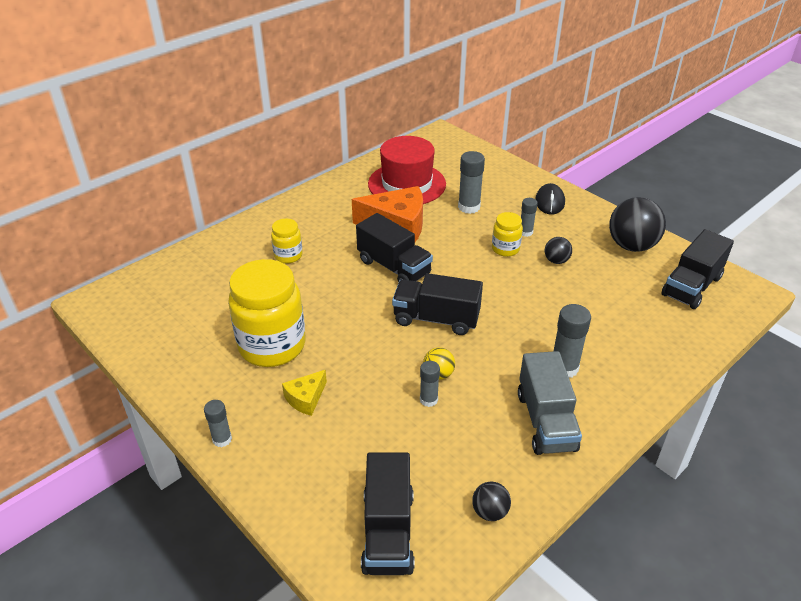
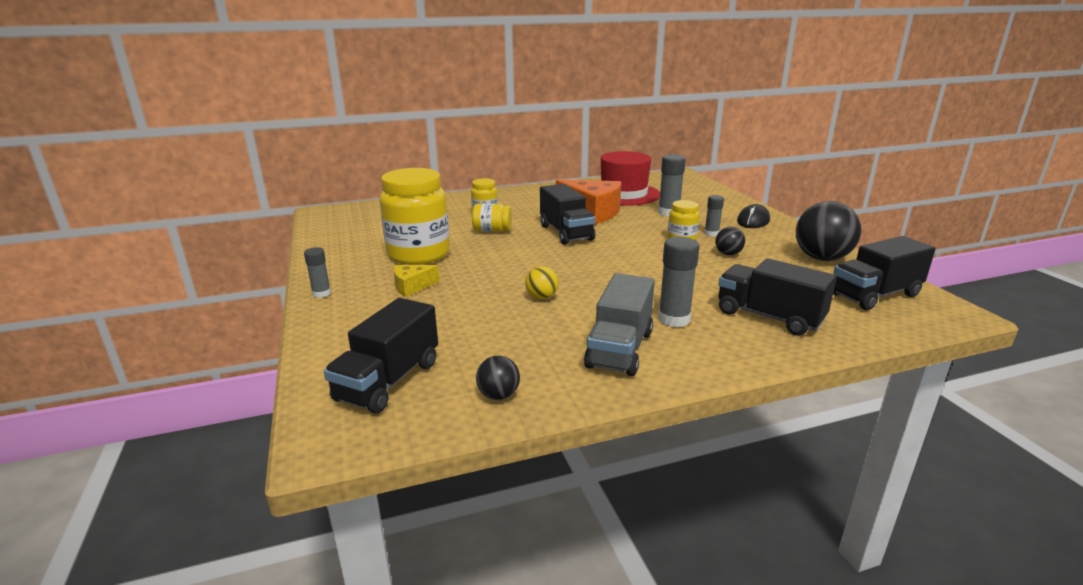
camera: 25 degrees right, 15 degrees down
black truck [392,273,483,335] -> black truck moved to [718,258,837,335]
grey glue stick [420,361,440,407] -> none
none -> yellow jar [472,203,512,232]

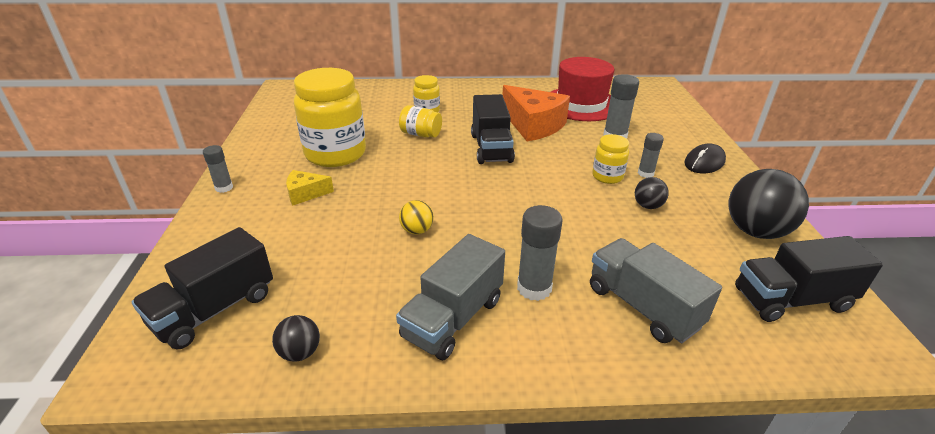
camera: 15 degrees right, 10 degrees up
black truck [718,258,837,335] -> grey truck [590,238,722,343]

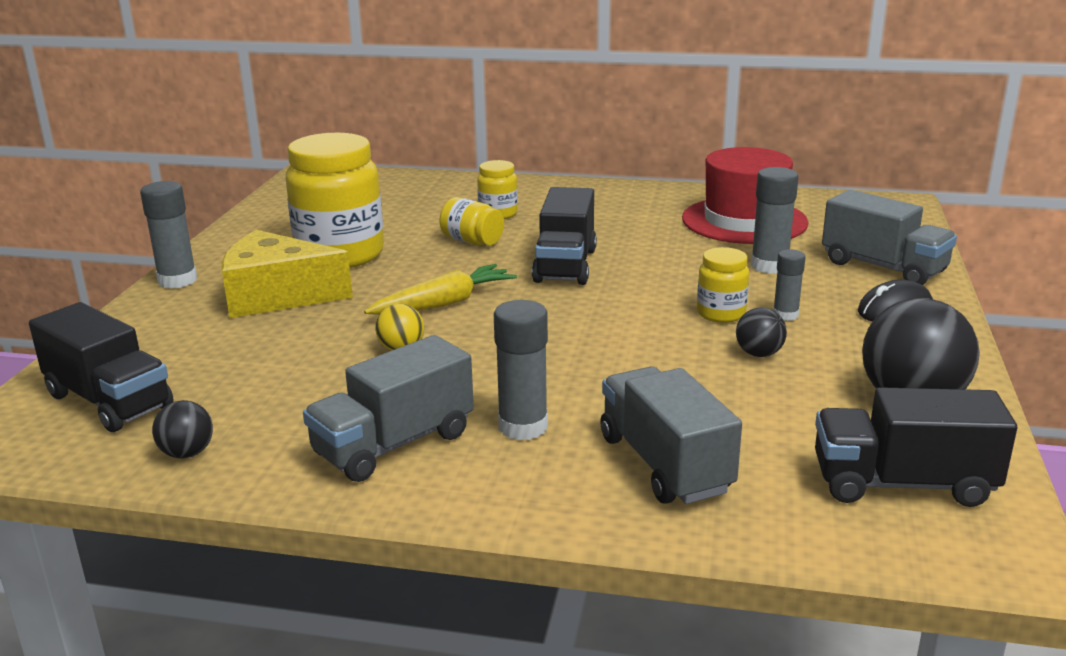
camera: 15 degrees right, 10 degrees down
black truck [132,227,273,350] -> black truck turned 105 degrees counterclockwise [29,302,173,432]
grey glue stick [203,145,233,193] -> grey glue stick [140,181,197,289], size x1.62
yellow cheese [286,170,334,206] -> yellow cheese [222,230,353,318], size x1.99
orange cheese [503,85,570,141] -> none
none -> yellow carrot [364,264,517,315]
none -> grey truck [822,189,957,285]

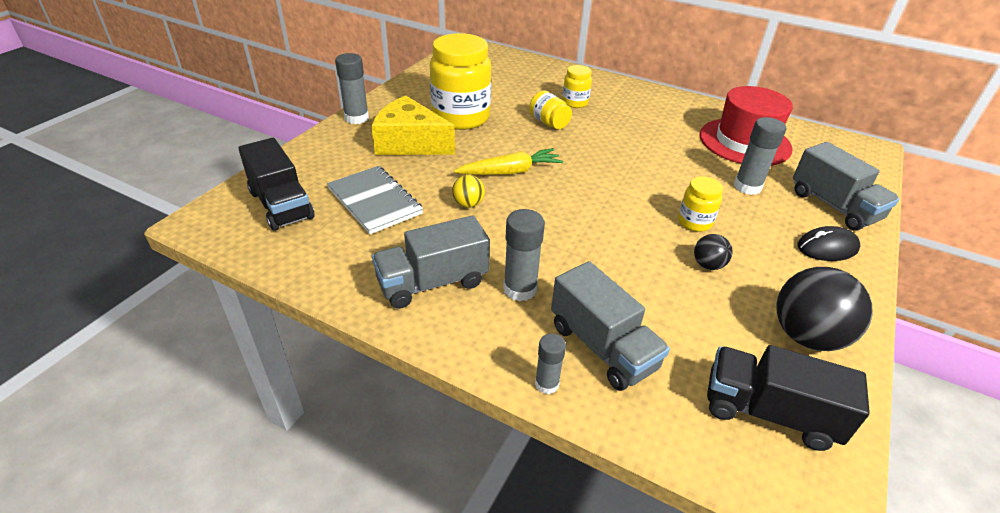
camera: 15 degrees right, 15 degrees up
black ball [152,400,213,458] -> none
black truck [532,187,597,285] -> none
grey truck [600,367,742,504] -> grey truck turned 150 degrees clockwise [551,261,670,391]
grey glue stick [773,249,805,321] -> grey glue stick moved to [535,333,566,394]
none -> grey notebook [327,166,423,234]

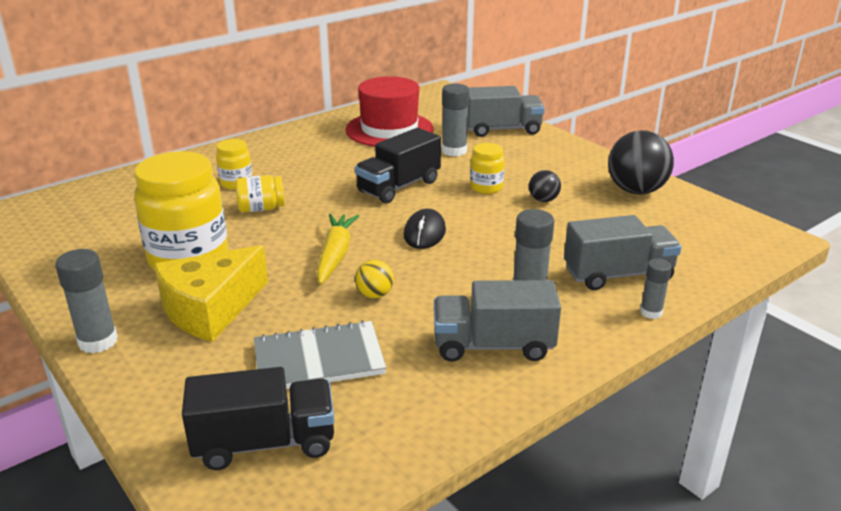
camera: 65 degrees left, 10 degrees down
grey truck [372,215,490,309] -> grey truck turned 90 degrees clockwise [434,280,561,362]
black truck [707,345,870,451] -> black truck moved to [355,128,441,204]
black mouse [798,226,860,261] -> black mouse moved to [404,209,446,249]

